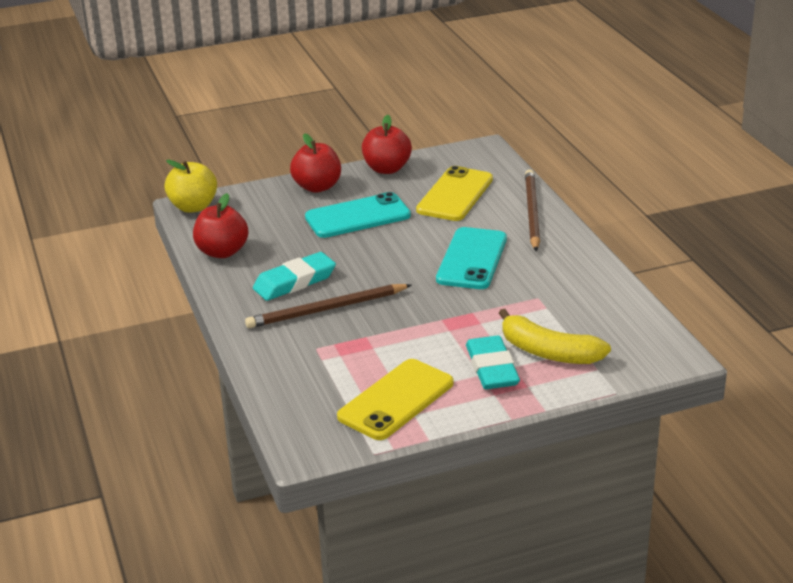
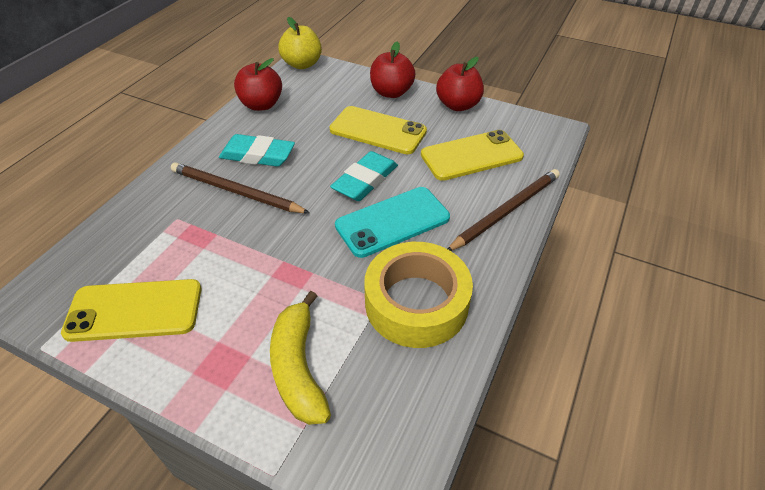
camera: 45 degrees right, 15 degrees up
turquoise phone [305,192,411,238] -> yellow phone [330,106,427,154]
turquoise eraser [466,336,520,389] -> turquoise eraser moved to [330,151,398,201]
none -> yellow tape [364,242,473,348]

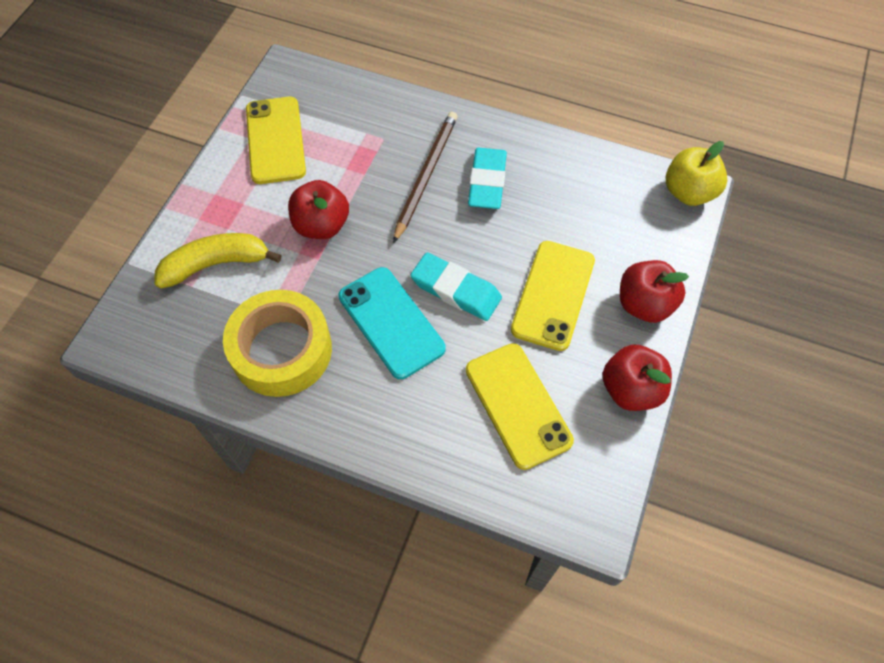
camera: 85 degrees right, 15 degrees up
red apple [234,58,282,111] -> red apple moved to [288,180,349,239]
brown pencil [448,169,560,251] -> none

